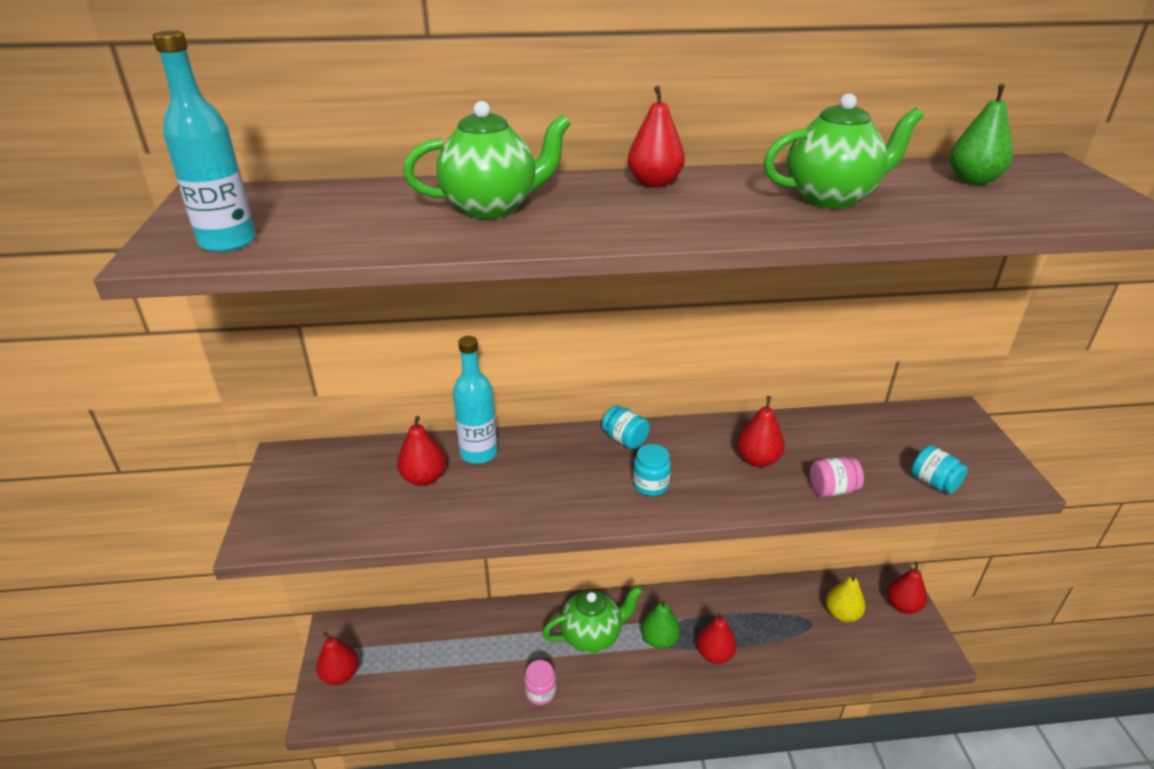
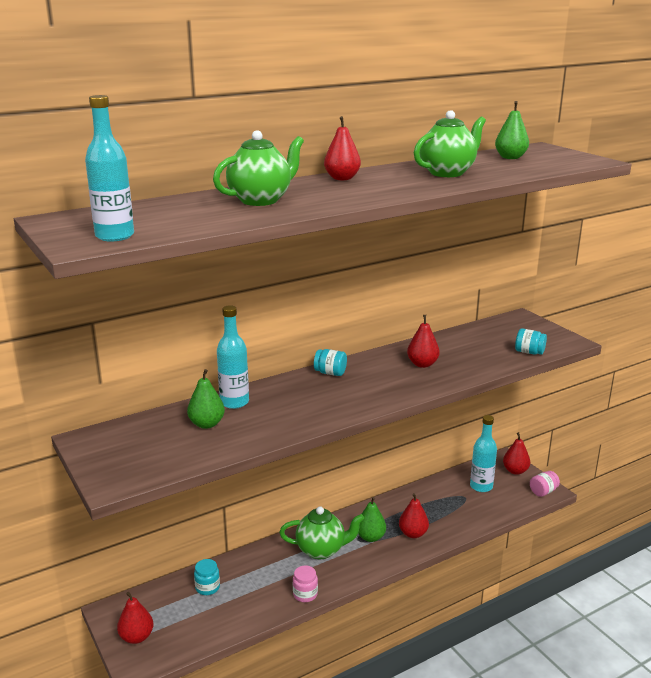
camera: 25 degrees left, 10 degrees down
red pear [397,416,446,486] -> green pear [187,369,225,429]
green teapot [542,585,643,653] -> green teapot turned 45 degrees clockwise [280,506,364,559]
turquoise jar [633,444,671,496] -> turquoise jar moved to [194,559,220,595]
pink jar [810,457,864,497] -> pink jar moved to [530,471,560,497]
yellow pear [826,573,865,622] -> turquoise bottle [470,415,497,492]

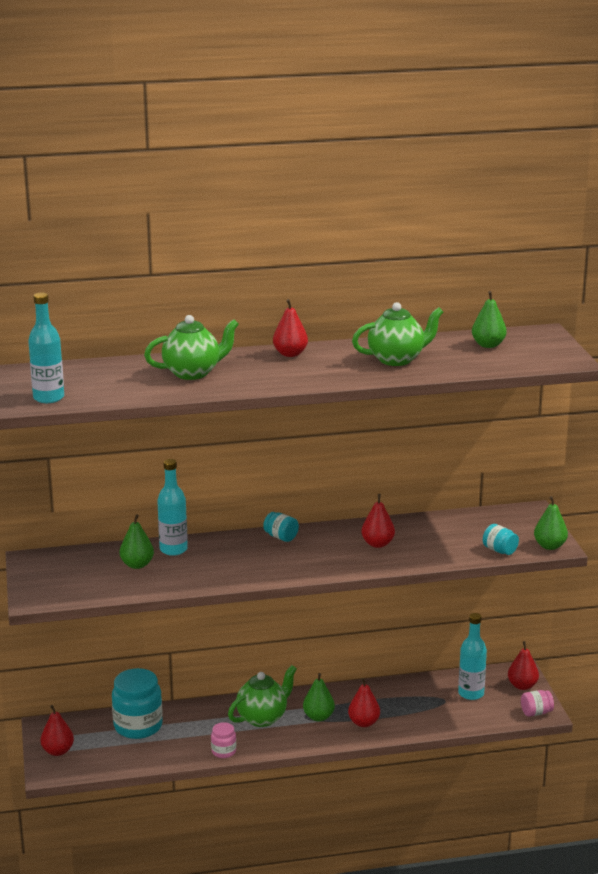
camera: 20 degrees right, 0 degrees up
turquoise jar [194,559,220,595] -> turquoise jar [112,668,163,739], size x2.02
green teapot [280,506,364,559] -> green teapot turned 60 degrees counterclockwise [228,665,297,727]
none -> green pear [534,496,568,550]

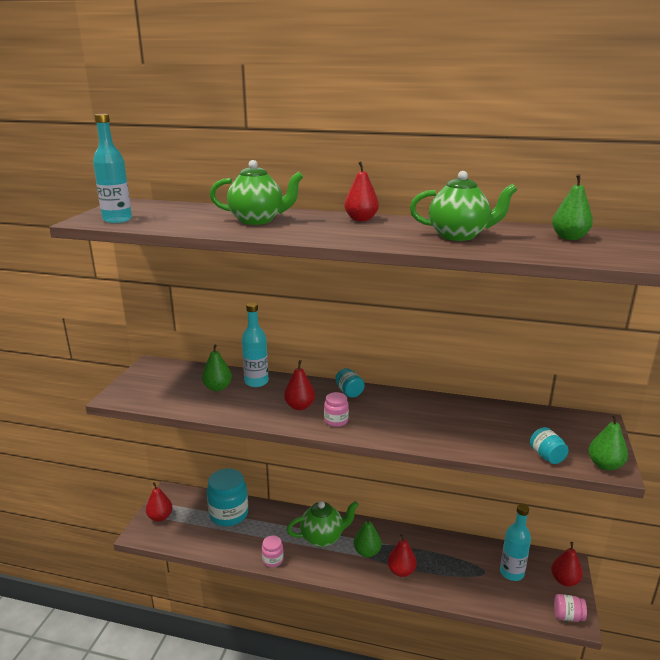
camera: 25 degrees right, 0 degrees up
red pear [361,494,395,548] -> red pear moved to [284,360,315,410]
none -> pink jar [324,392,349,427]

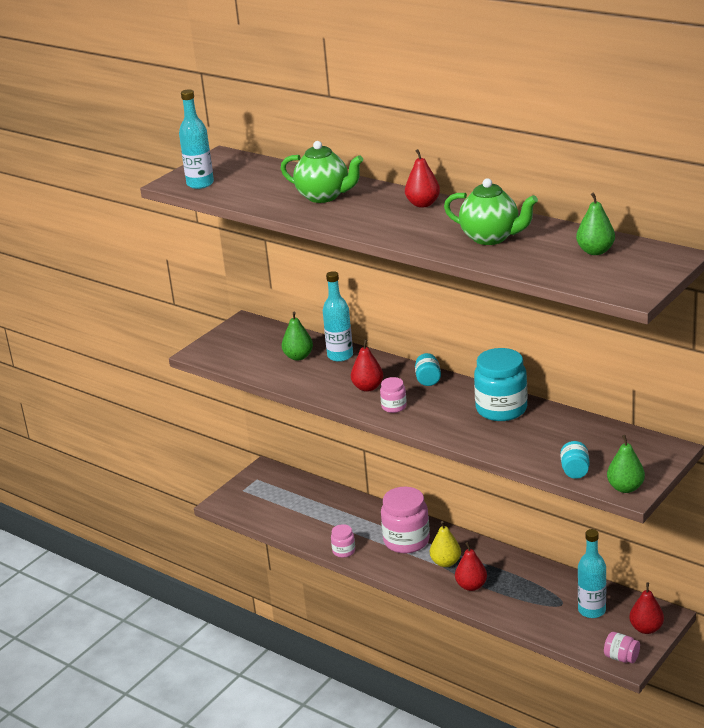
camera: 25 degrees right, 5 degrees up
red pear [146,482,173,522] -> none
turquoise jar [207,468,248,526] -> turquoise jar moved to [474,348,528,421]
green teapot [287,501,359,547] -> pink jar [381,487,430,553]
green pear [354,517,381,557] -> yellow pear [430,521,461,567]

